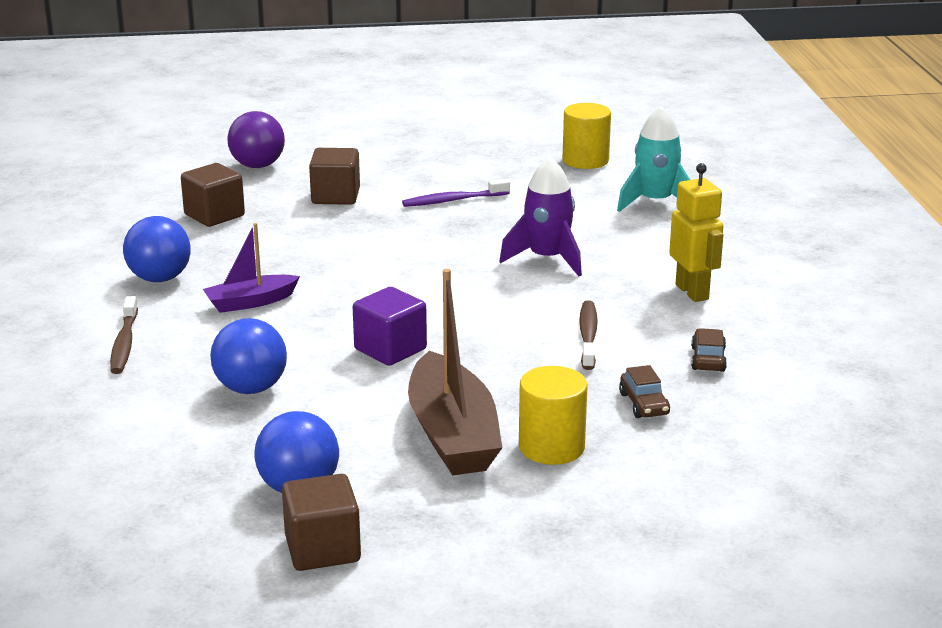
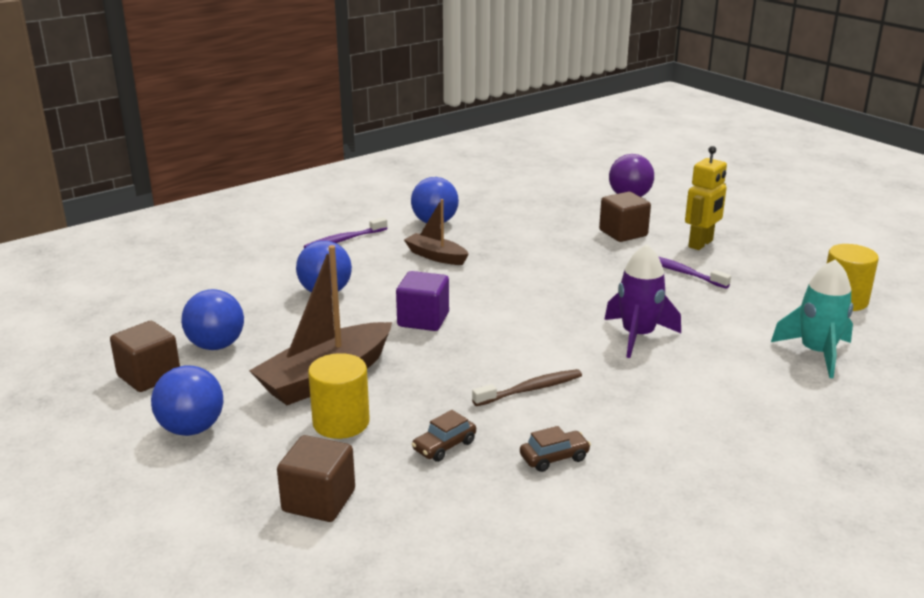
camera: 60 degrees right, 0 degrees up
brown toothbrush [110,296,138,374] -> purple toothbrush [304,217,388,248]
brown cube [181,163,245,227] -> brown cube moved to [277,435,355,522]
purple boat [203,223,300,313] -> brown boat [404,199,469,265]
yellow robot [669,163,723,302] -> yellow robot moved to [685,146,727,250]
none -> blue ball [151,366,223,436]

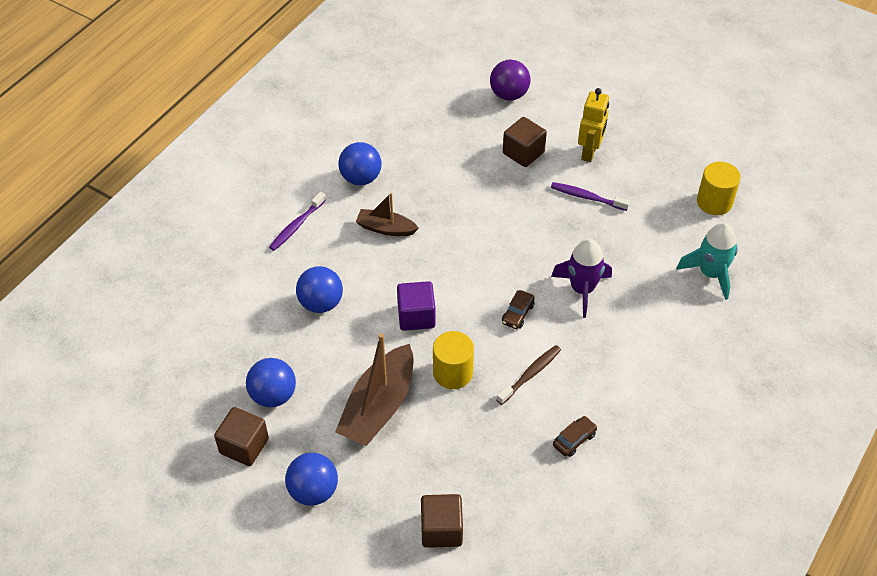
camera: 20 degrees left, 25 degrees up
yellow cylinder [308,353,370,439] -> yellow cylinder moved to [433,331,474,389]
brown car [412,410,476,462] -> brown car moved to [502,290,535,329]

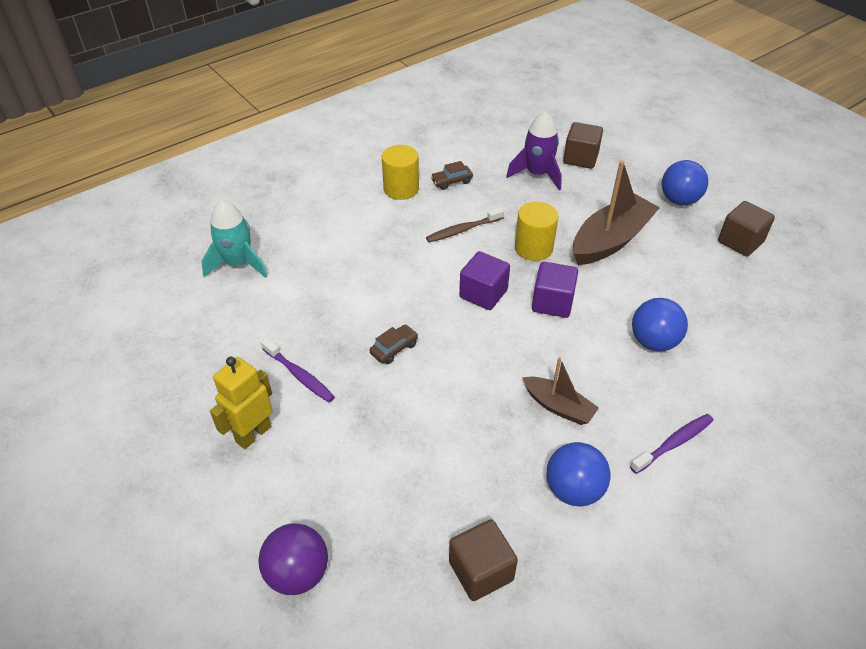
camera: 160 degrees left, 5 degrees down
blue ball [246,358,296,408] -> none
brown car [502,290,535,329] -> brown car moved to [370,325,418,364]
brown cube [503,117,547,167] -> brown cube moved to [449,519,518,601]
purple rocket [551,239,612,318] -> purple rocket moved to [506,111,562,190]
yellow cylinder [697,162,741,215] -> yellow cylinder moved to [382,145,419,200]
none -> purple cube [459,251,510,310]

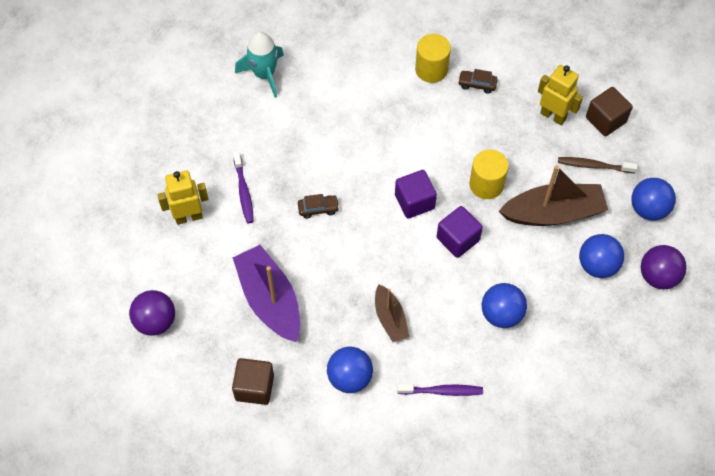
camera: 35 degrees right, 15 degrees up
brown toothbrush [426,207,504,242] -> brown toothbrush moved to [558,157,638,173]
purple rocket [506,111,562,190] -> yellow robot [538,65,583,125]
brown cube [718,201,775,256] -> purple ball [641,245,687,289]
none -> purple boat [233,245,300,342]
none -> blue ball [579,234,624,278]

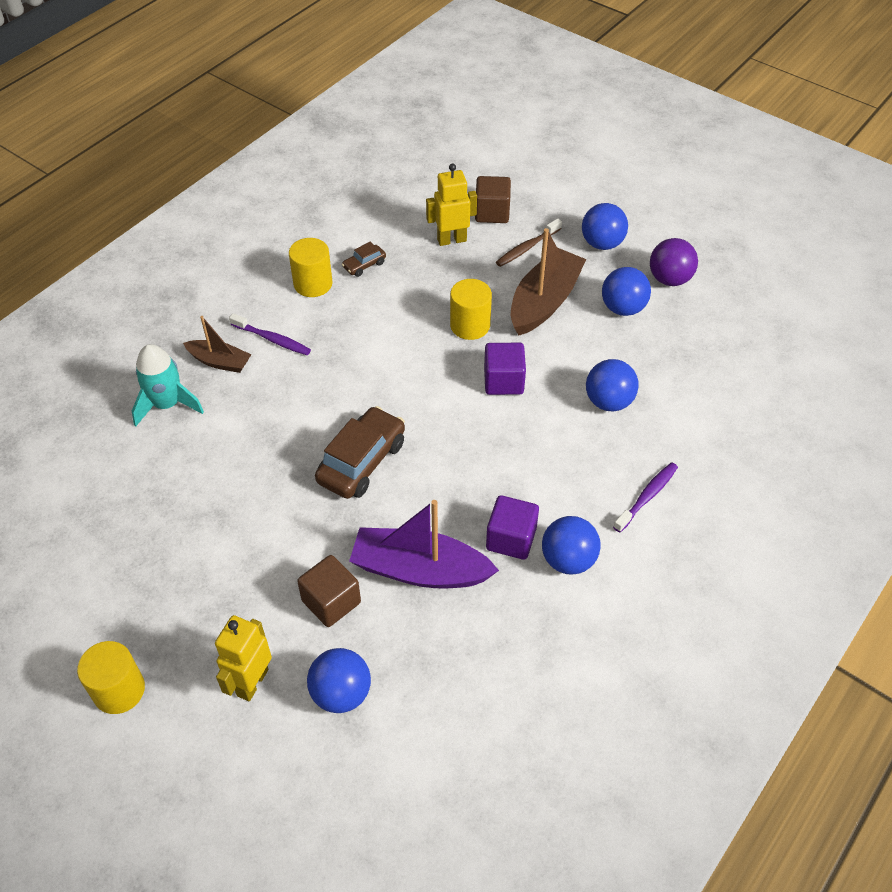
camera: 50 degrees left, 10 degrees down
purple ball [129,290,175,336] -> blue ball [307,648,371,713]
yellow robot [157,171,208,225] -> yellow robot moved to [215,615,272,701]
brown cube [232,358,274,405] -> brown cube moved to [297,555,361,627]
purple toothbrush [233,152,254,223] -> purple toothbrush moved to [229,313,311,355]
brown car [298,194,339,218] -> brown car [315,406,405,499], size x2.06
brown boat [375,284,410,342] -> brown boat moved to [183,316,252,373]
purple cube [395,170,437,219] -> purple cube moved to [486,495,539,560]
none -> yellow cylinder [77,641,145,714]

